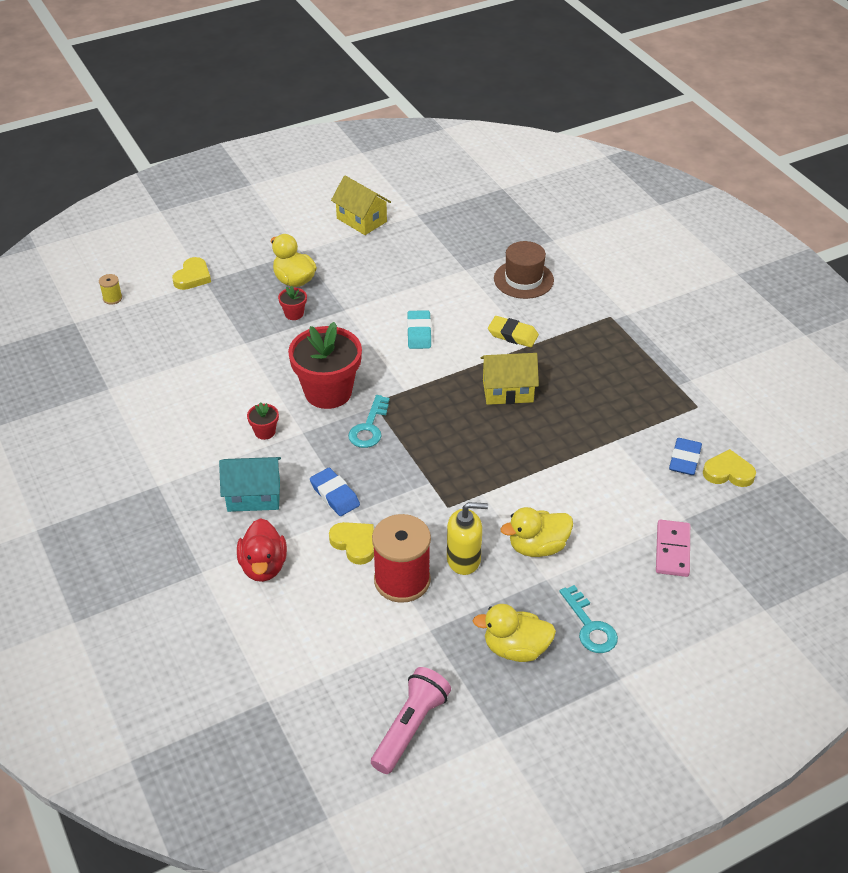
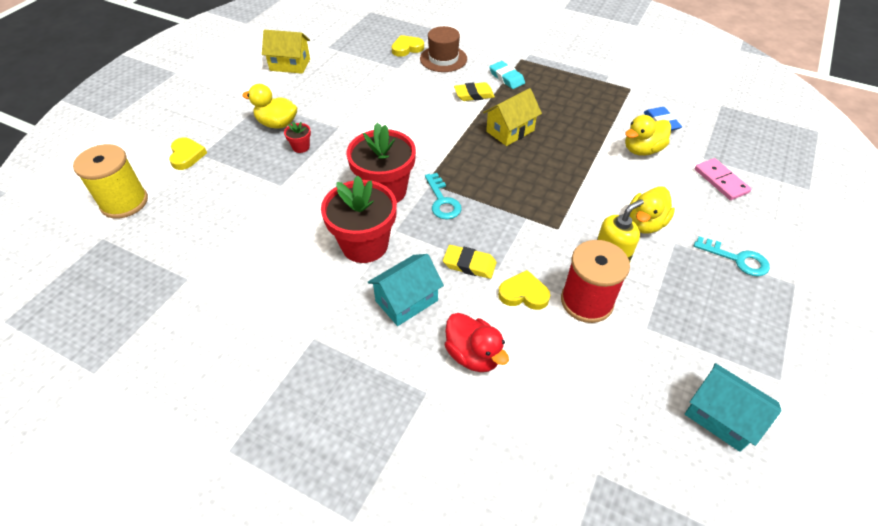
camera: 35 degrees left, 5 degrees up
yellow spool [99,274,122,305] -> yellow spool [73,144,148,218], size x2.36
red flower pot [247,402,279,440] -> red flower pot [321,176,397,263], size x2.35
blue eraser [310,468,360,516] -> yellow eraser [443,245,497,279]
pink flashlight [371,667,451,774] -> turquoise house [685,363,782,452]
turquoise eraser [407,310,432,349] -> turquoise eraser moved to [489,61,525,89]
yellow duck [473,604,556,662] -> yellow duck moved to [625,115,671,156]
yellow heart [703,449,756,487] -> yellow heart moved to [392,35,424,57]

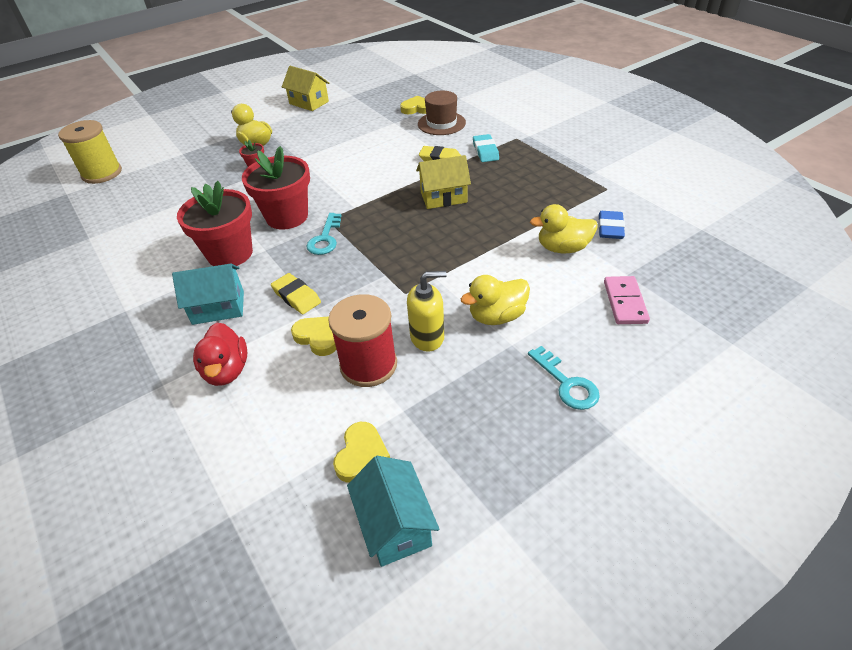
camera: 30 degrees right, 5 degrees down
yellow heart [169,137,207,170] -> yellow heart moved to [333,422,390,483]

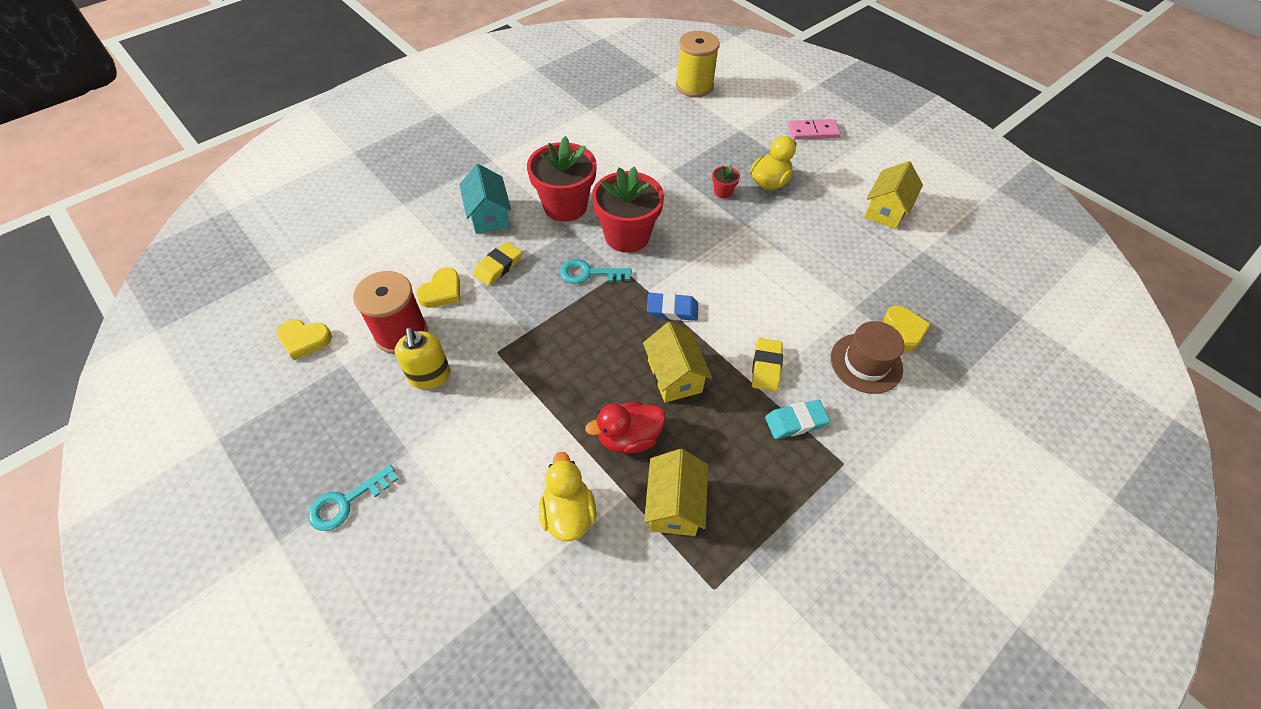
camera: 80 degrees right, 10 degrees up
red duck [193,323,247,386] -> red duck moved to [585,401,666,453]
turquoise house [347,456,439,567] -> none
yellow duck [461,275,530,325] -> none
blue eraser [598,211,625,239] -> blue eraser moved to [647,292,698,321]
pink domino [604,276,650,324] -> pink domino moved to [788,119,841,140]
none -> yellow house [644,449,708,536]

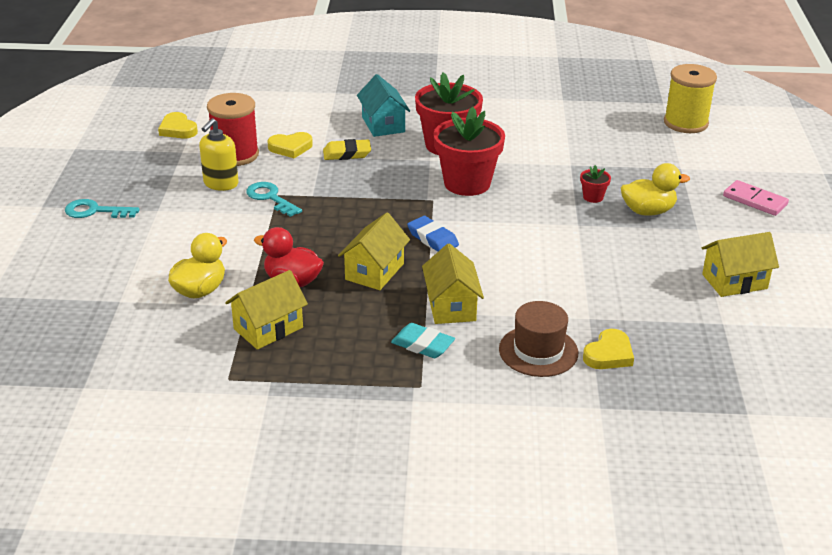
camera: 45 degrees right, 20 degrees down
turquoise house [459,164,511,234] -> turquoise house turned 45 degrees counterclockwise [357,74,410,137]
turquoise key [560,259,632,284] -> turquoise key moved to [246,182,302,217]
yellow eraser [752,338,783,392] -> yellow house [422,243,484,324]

